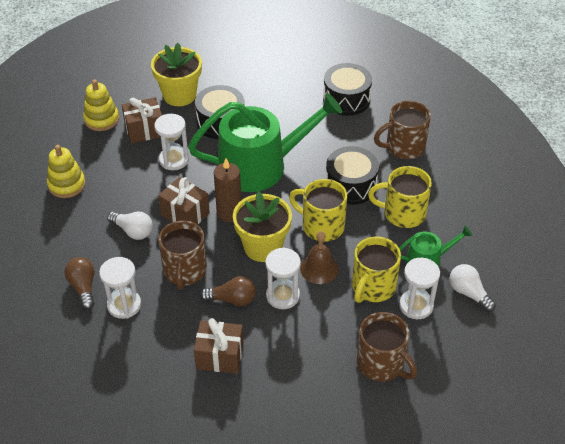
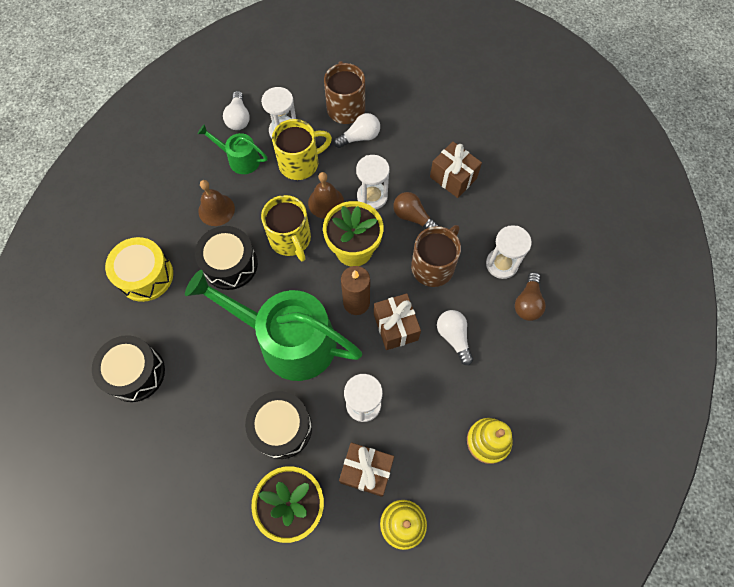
camera: 145 degrees left, 20 degrees up
yellow mug [368,166,432,228] -> brown bell [198,180,235,226]
brown mug [374,101,431,159] -> yellow drum [105,237,173,302]
none -> white light bulb [334,113,380,148]

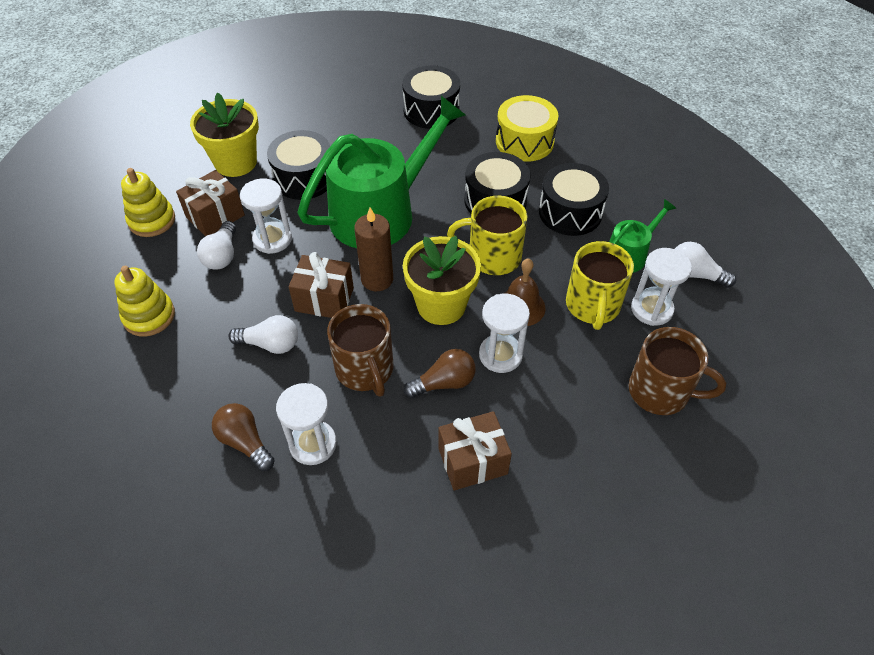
camera: 120 degrees right, 15 degrees down
brown bell [198,180,235,226] -> black drum [539,163,609,236]
white light bulb [334,113,380,148] -> white light bulb moved to [197,221,236,270]

